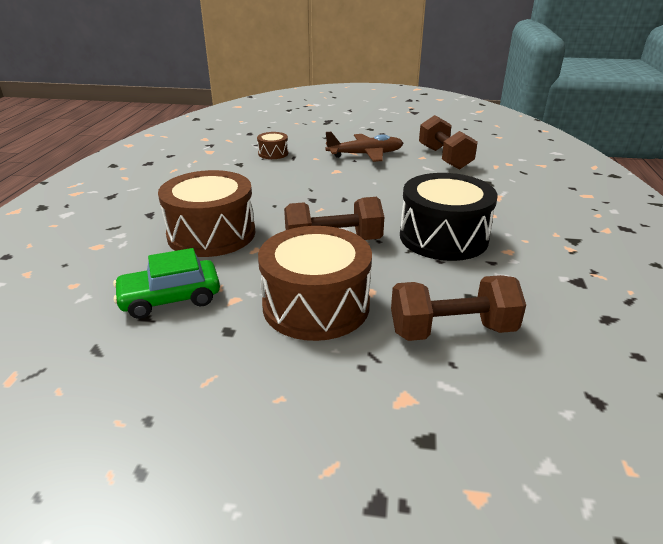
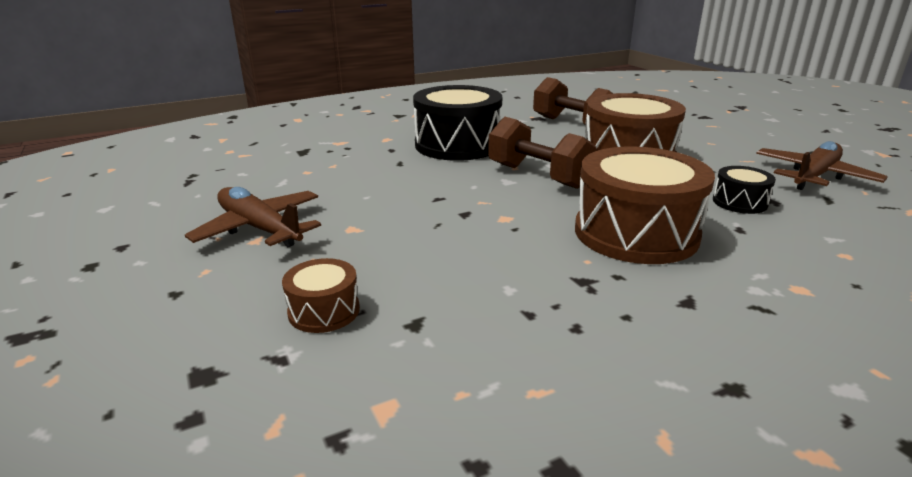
camera: 125 degrees left, 5 degrees down
green car [113,248,220,319] -> black drum [713,166,776,214]
brown dumbbell [419,115,478,169] -> none
none -> brown plane [756,141,888,190]

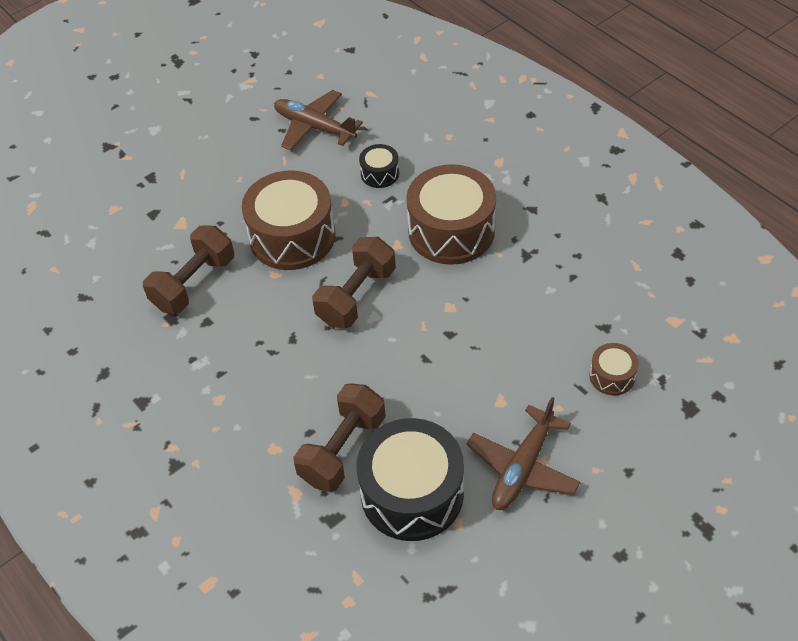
camera: 100 degrees left, 25 degrees up
black drum [413,85,502,161] -> black drum moved to [356,418,464,541]
none -> brown dumbbell [293,383,386,492]

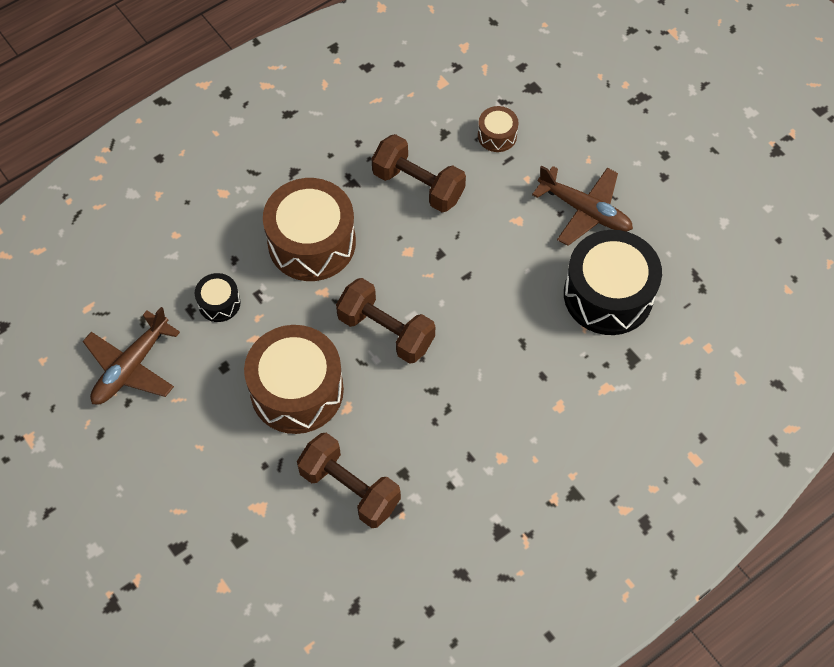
camera: 90 degrees left, 10 degrees up
brown dumbbell [293,383,386,492] -> brown dumbbell moved to [372,134,466,212]

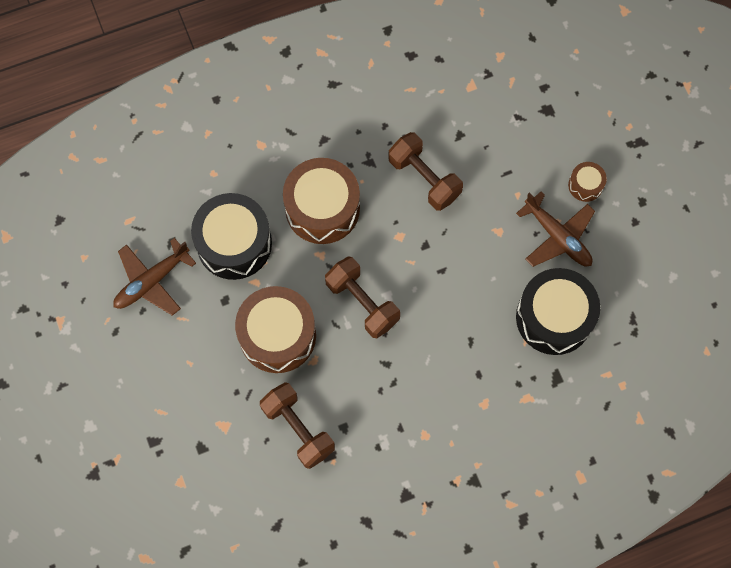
camera: 15 degrees right, 10 degrees up
black drum [195,273,240,322] -> black drum [191,193,272,280], size x2.14
brown drum [478,106,519,152] -> brown drum moved to [568,162,607,202]

